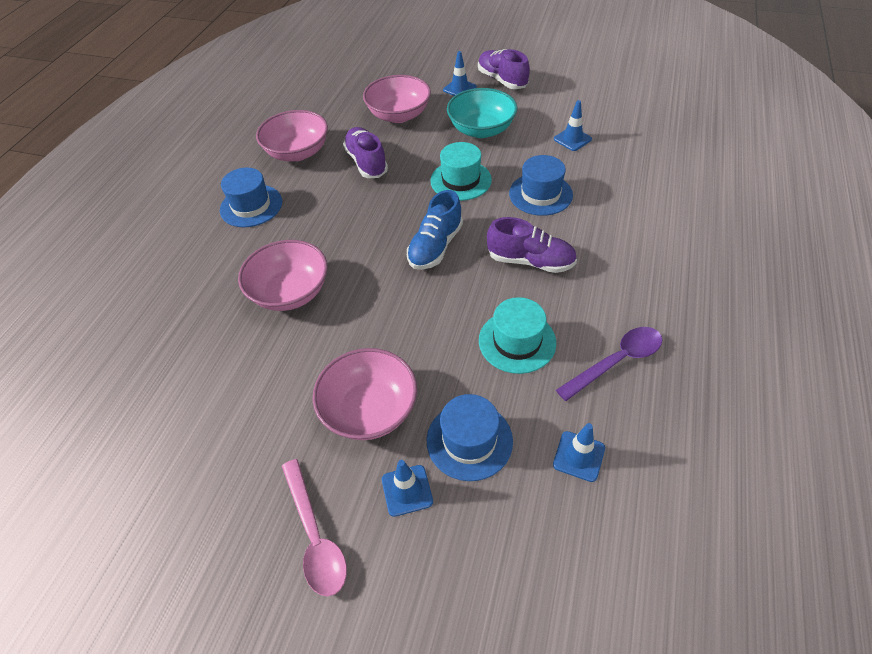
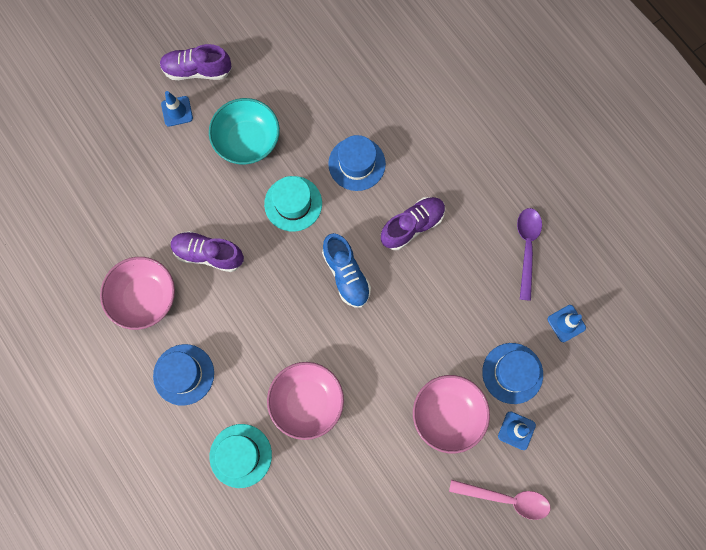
camera: 55 degrees left, 25 degrees up
pink bowl [363,75,431,123] -> none
turquoise hat [479,297,556,374] -> turquoise hat moved to [210,424,272,488]
blue traffic cone [554,100,592,151] -> none

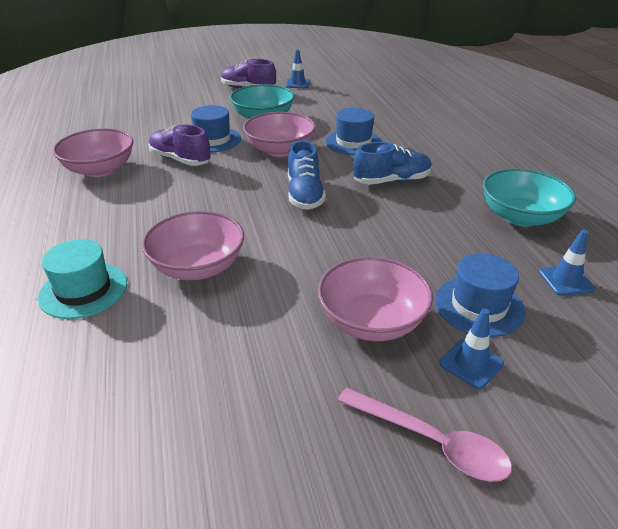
camera: 20 degrees right, 40 degrees down
blue hat [153,344,214,406] -> blue hat moved to [191,105,241,152]
blue traffic cone [161,91,193,127] -> blue traffic cone moved to [285,49,310,88]
turquoise hat [264,176,322,232] -> pink bowl [243,112,316,157]
purple shoe [381,197,446,250] -> blue shoe [353,142,432,185]
purple spoon [517,208,542,301] -> turquoise bowl [483,168,576,227]

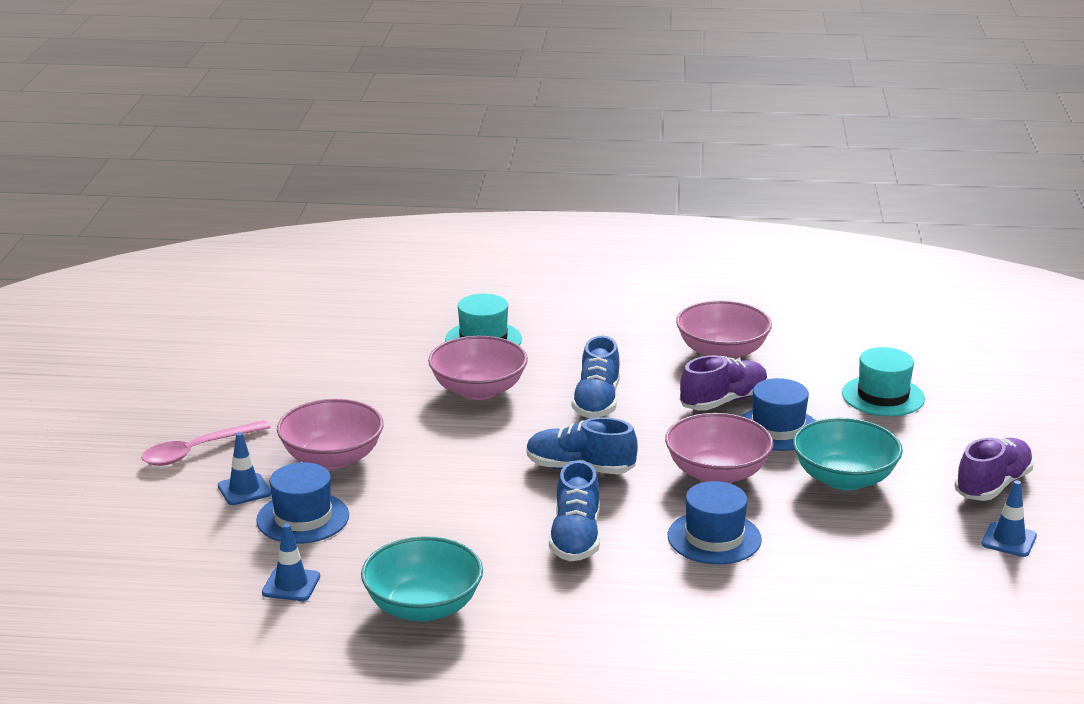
camera: 110 degrees right, 10 degrees down
none -> blue shoe [571,336,620,418]
none -> turquoise hat [842,347,925,416]

